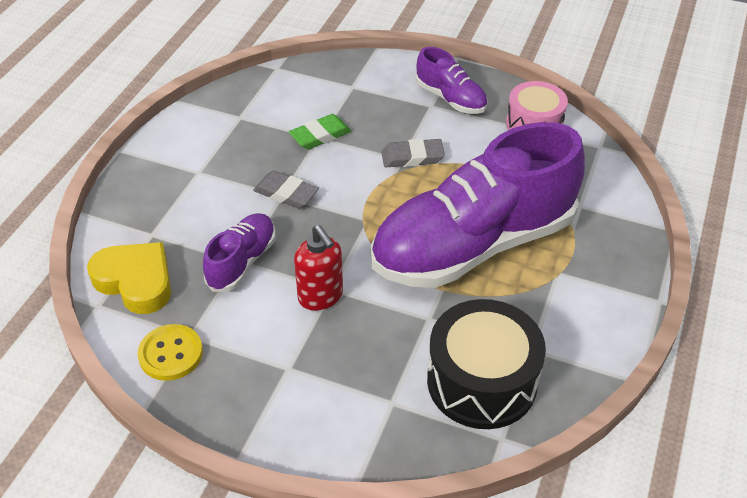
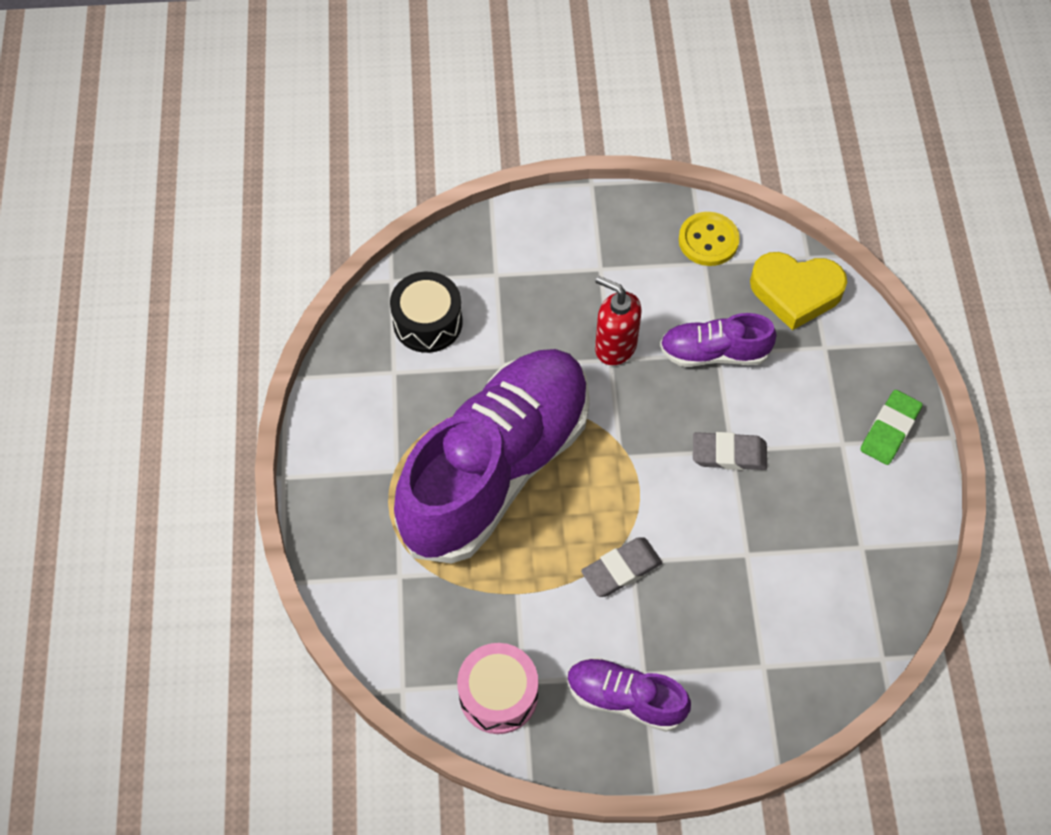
camera: 155 degrees right, 15 degrees up
purple shoe [203,213,276,292] -> purple shoe turned 90 degrees clockwise [660,313,777,367]
green eraser [289,114,351,150] -> green eraser moved to [860,390,923,465]
black drum [427,299,546,429] -> black drum [390,272,463,353], size x0.66

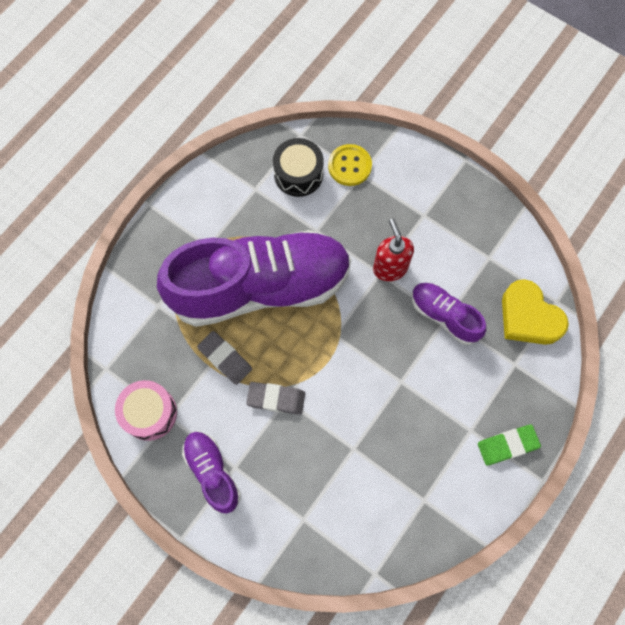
camera: 40 degrees right, 10 degrees up
yellow button [679,212,740,266] -> yellow button moved to [328,144,372,186]
grey eraser [693,432,767,470] -> grey eraser moved to [197,331,252,385]

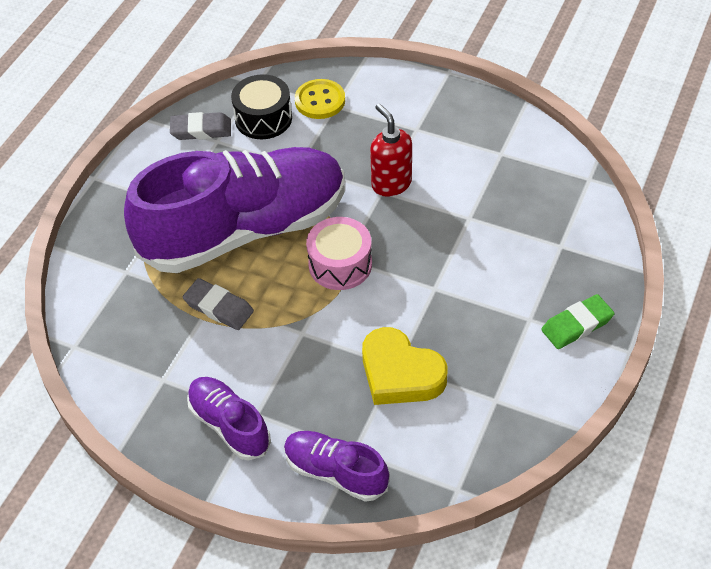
camera: 10 degrees left, 20 degrees down
pink drum [115,380,177,441] -> pink drum moved to [306,217,372,290]
grey eraser [246,382,305,415] -> grey eraser moved to [170,112,231,140]
purple shoe [412,283,486,345] -> purple shoe moved to [284,431,389,502]
yellow heart [502,279,569,345] -> yellow heart moved to [362,327,448,405]

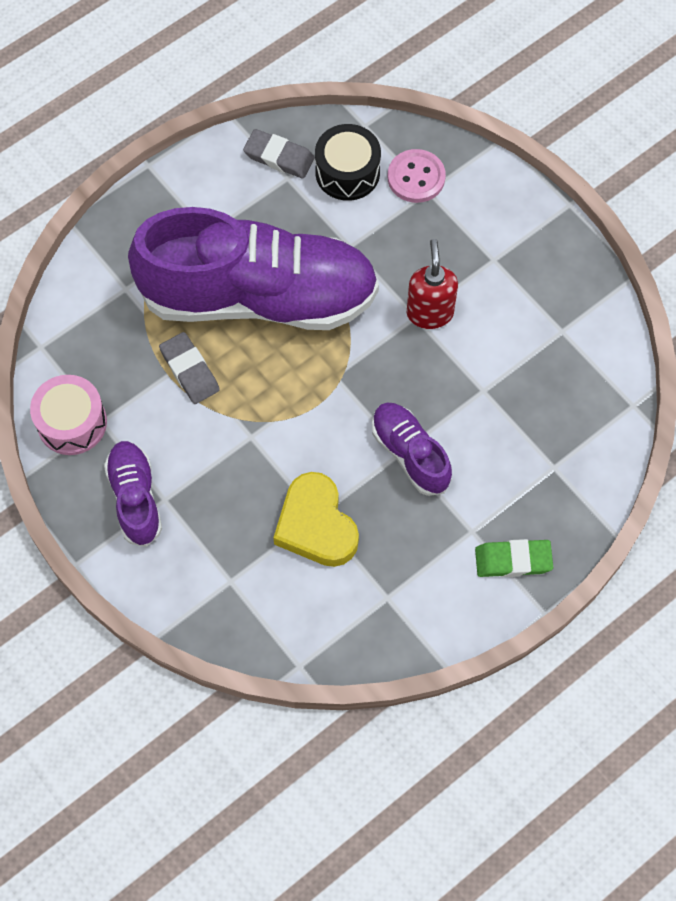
camera: 25 degrees right, 15 degrees up
purple shoe [284,431,389,502] -> purple shoe moved to [372,403,452,496]
yellow button [295,79,345,119] -> pink button [388,149,446,203]
pink drum [306,217,372,290] -> pink drum moved to [30,375,107,455]

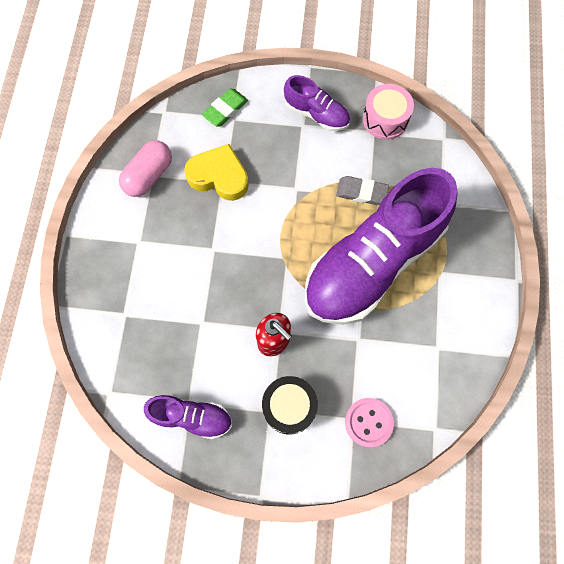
camera: 135 degrees right, 5 degrees up
grey eraser [243,129,315,179] -> none
black drum [315,124,381,201] -> black drum moved to [262,376,318,434]
purple shoe [372,403,452,496] -> purple shoe moved to [144,395,232,439]
green eraser [475,539,553,577] -> green eraser moved to [202,89,248,127]
none -> pink capsule [119,141,172,197]

